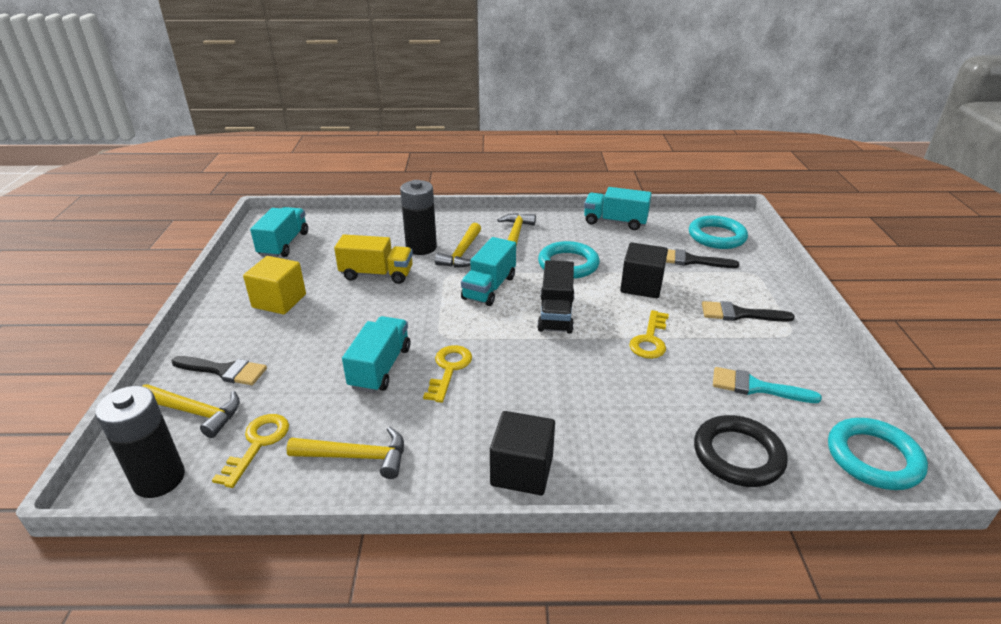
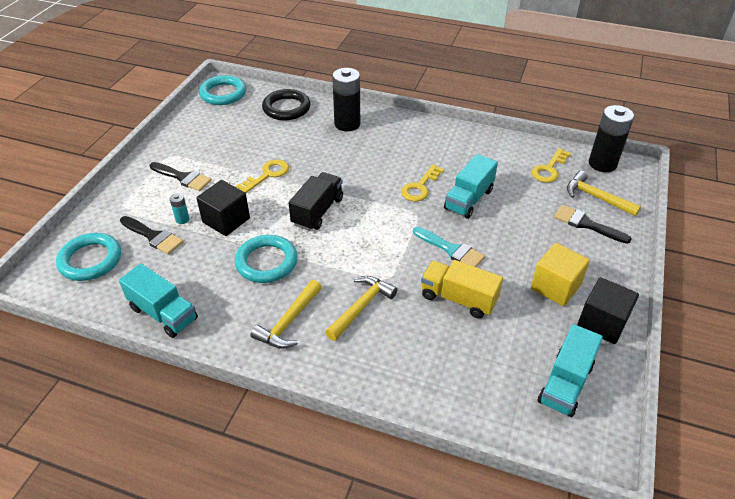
camera: 160 degrees left, 10 degrees up
yellow hammer [287,426,404,479] -> none
black battery [400,180,437,255] -> black battery moved to [332,68,360,131]
turquoise truck [461,237,516,306] -> none
black cube [490,411,555,495] -> black cube moved to [577,277,639,344]
turquoise brush [713,367,822,403] -> turquoise brush moved to [413,227,485,267]
none -> turquoise battery [170,193,190,224]

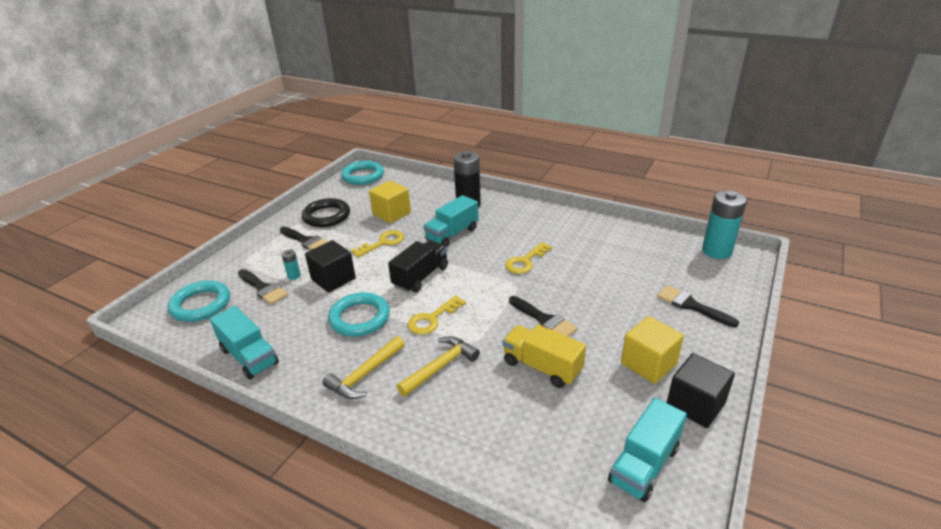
camera: 10 degrees right, 10 degrees down
black ring [262,89,310,120] -> black ring moved to [302,198,350,227]
turquoise brush [413,227,485,267] -> black brush [509,296,578,337]
turquoise truck [444,154,498,219] -> turquoise truck moved to [423,195,479,247]
yellow key [532,148,571,183] -> yellow key moved to [407,295,466,335]
yellow hammer [567,171,641,216] -> none
black battery [589,105,634,172] -> turquoise battery [702,191,747,259]
none -> yellow cube [369,181,411,223]

